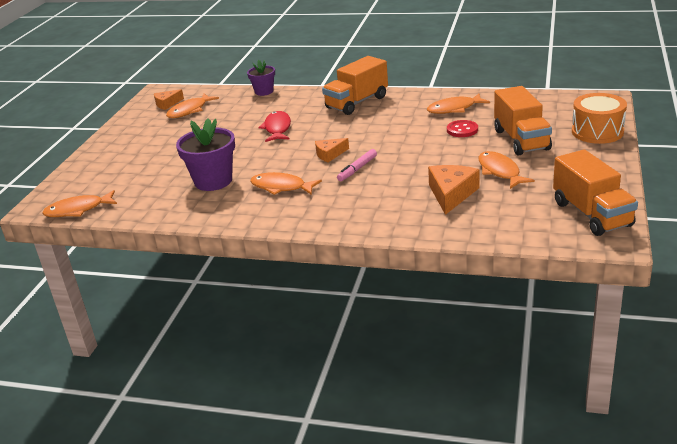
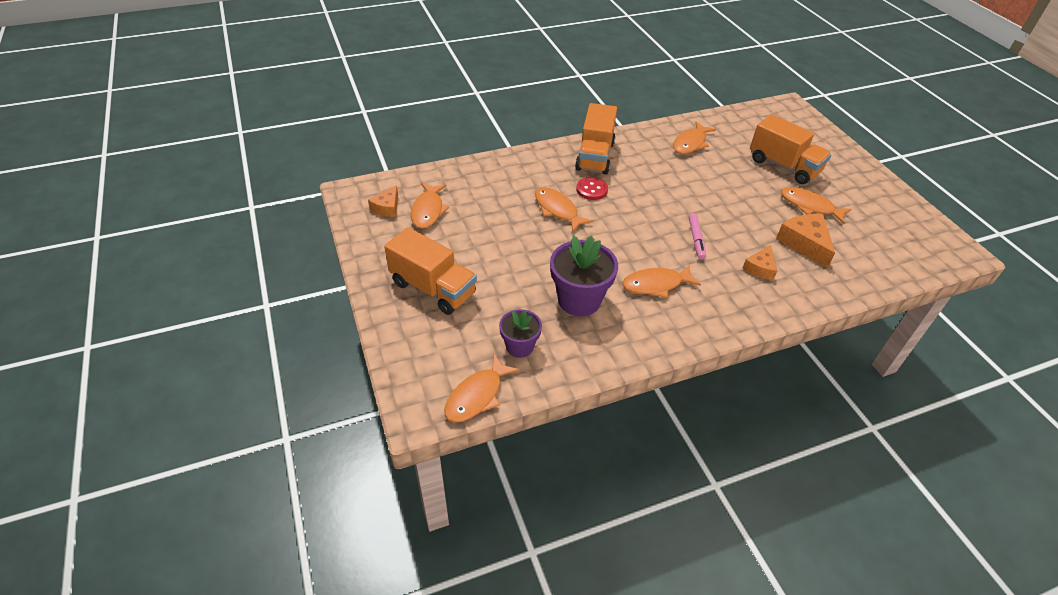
camera: 40 degrees left, 15 degrees up
purple flower pot [247,60,275,96] -> purple flower pot moved to [499,309,542,358]
red fish [258,111,291,142] -> orange fish [535,187,593,232]
orange cheese [315,138,349,162] -> orange cheese moved to [742,245,777,280]
red button [447,120,478,137] -> red button moved to [576,177,608,200]
orange truck [553,149,638,236] -> orange truck moved to [384,227,477,315]
orange drum [572,93,627,144] -> none

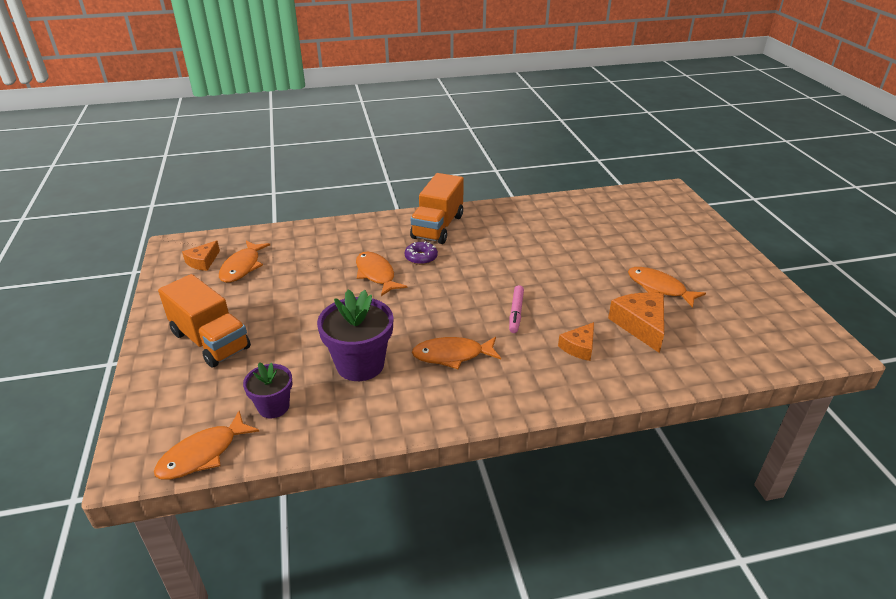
camera: 10 degrees right, 10 degrees down
red button [576,177,608,200] -> purple donut [405,241,438,265]
orange fish [673,122,716,154] -> none
orange truck [750,114,832,184] -> none

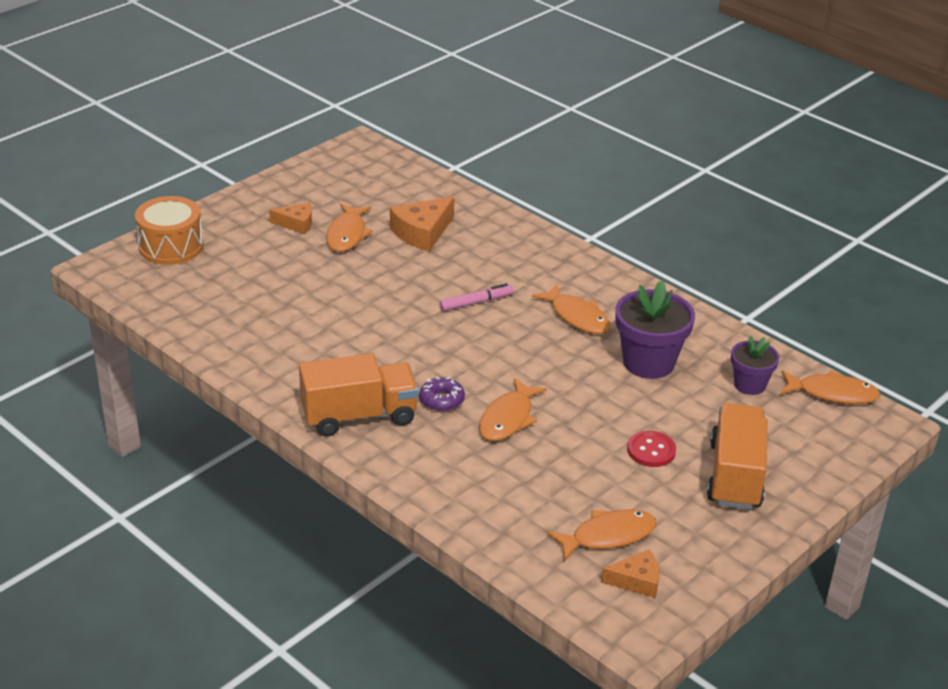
camera: 125 degrees left, 0 degrees up
orange cheese [558,322,594,361] -> orange cheese moved to [269,203,312,234]
none -> orange drum [135,196,203,265]
none -> red button [627,431,676,467]

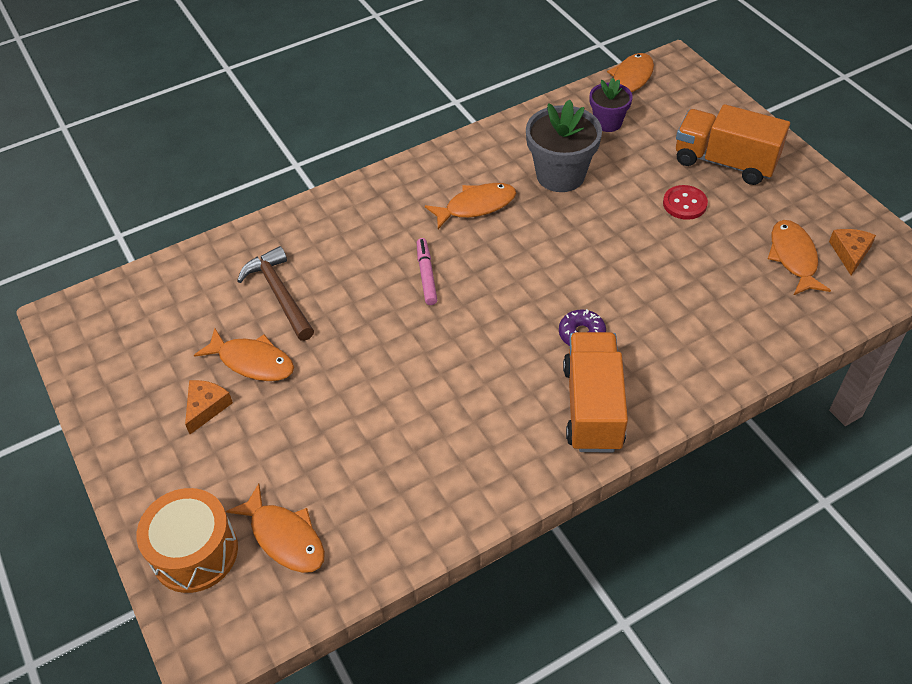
camera: 70 degrees left, 15 degrees up
orange cheese [390,197,454,251] -> brown hammer [237,246,314,341]
orange fish [479,378,547,441] -> orange fish moved to [226,484,325,573]
purple flower pot [615,280,695,379] -> grey flower pot [526,100,602,192]

